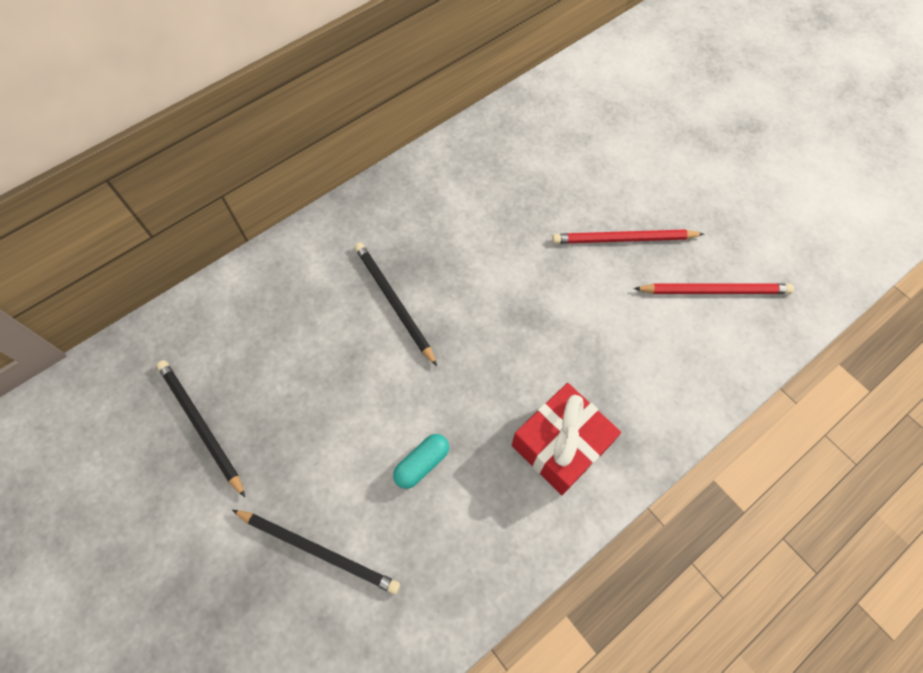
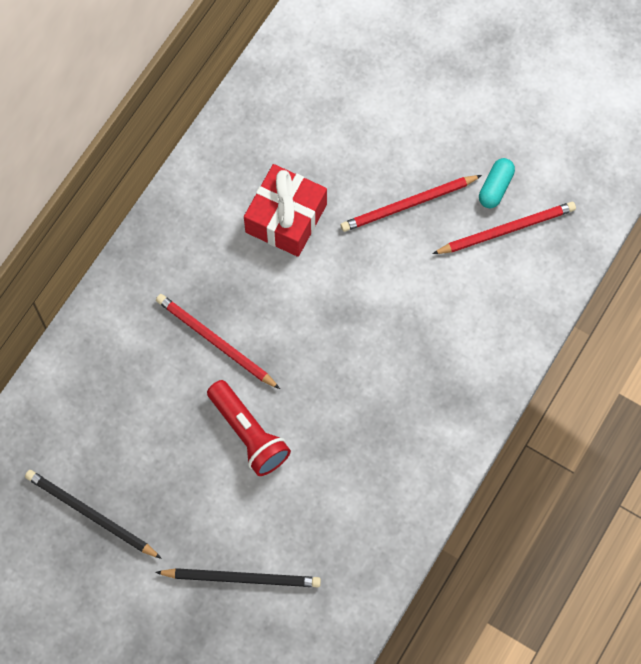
camera: 20 degrees left, 5 degrees up
black pencil [355,243,437,366] -> red pencil [156,294,280,389]
turquoise capsule [393,434,449,489] -> turquoise capsule moved to [479,158,515,208]
red gift [512,383,621,495] -> red gift moved to [244,164,327,257]
none -> red flashlight [207,380,291,476]

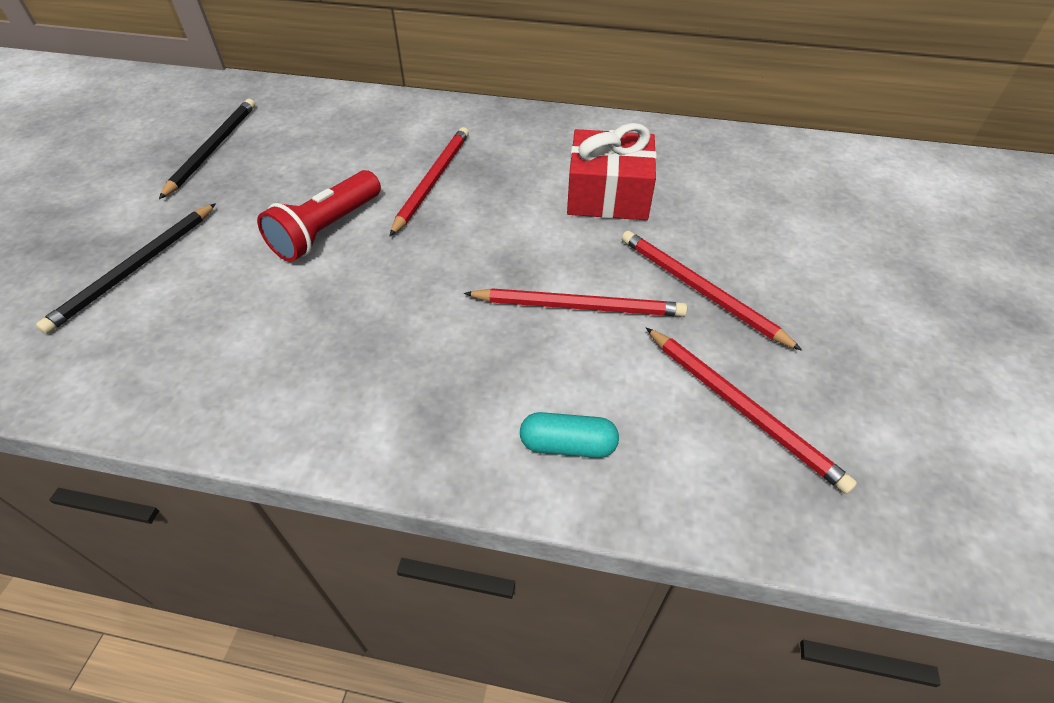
camera: 70 degrees right, 20 degrees down
black pencil [155,568,321,587] -> black pencil turned 45 degrees clockwise [36,203,216,334]
turquoise capsule [479,158,515,208] -> turquoise capsule moved to [520,412,619,458]
none -> red pencil [464,288,687,317]

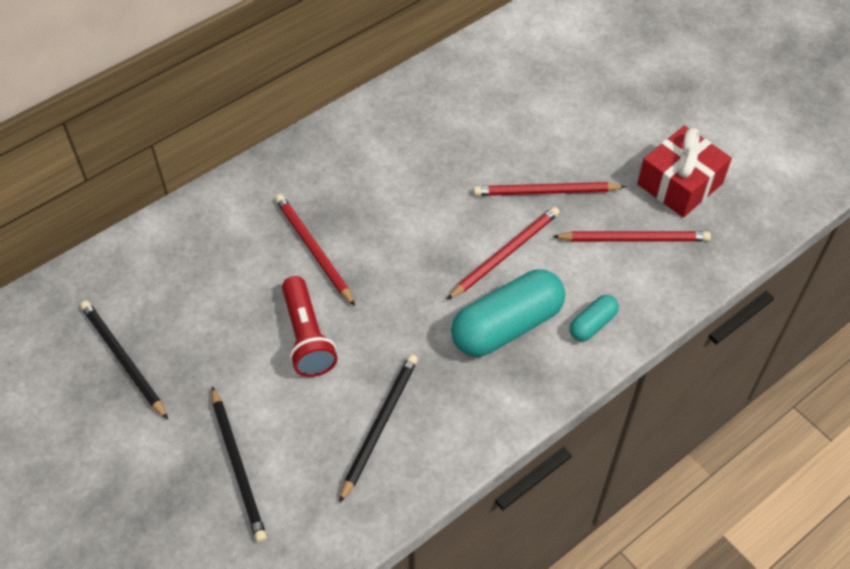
camera: 50 degrees left, 5 degrees up
red gift [567,123,657,220] -> red gift moved to [637,126,732,217]
none -> black pencil [339,354,418,503]
none -> turquoise capsule [451,270,565,357]

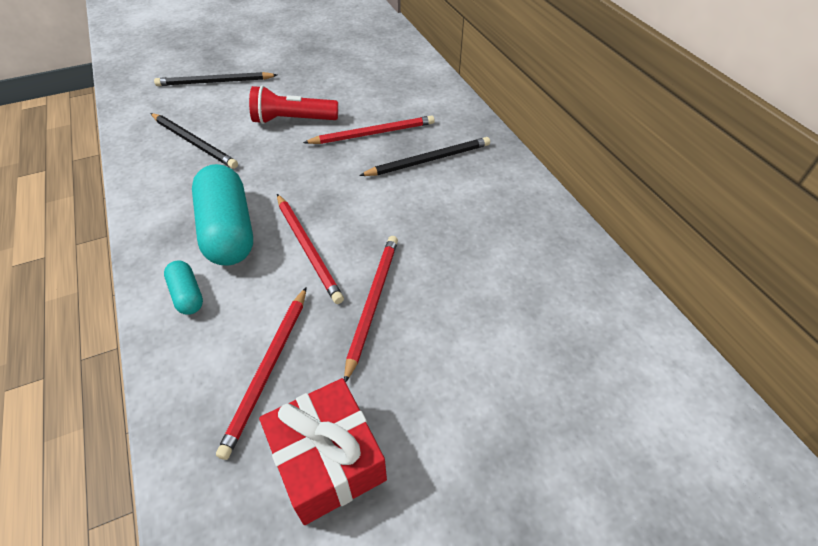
camera: 105 degrees right, 5 degrees down
black pencil [80,301,168,420] -> black pencil moved to [359,137,490,176]

